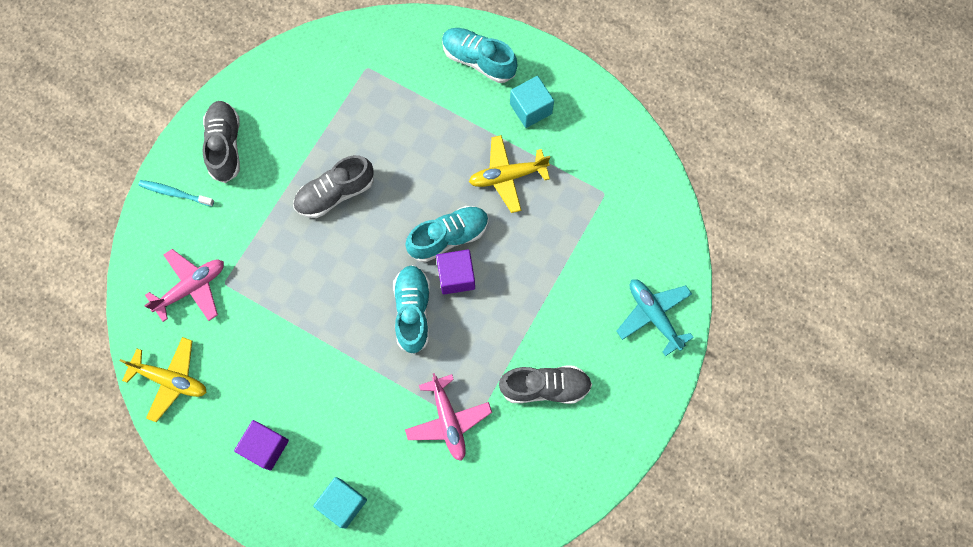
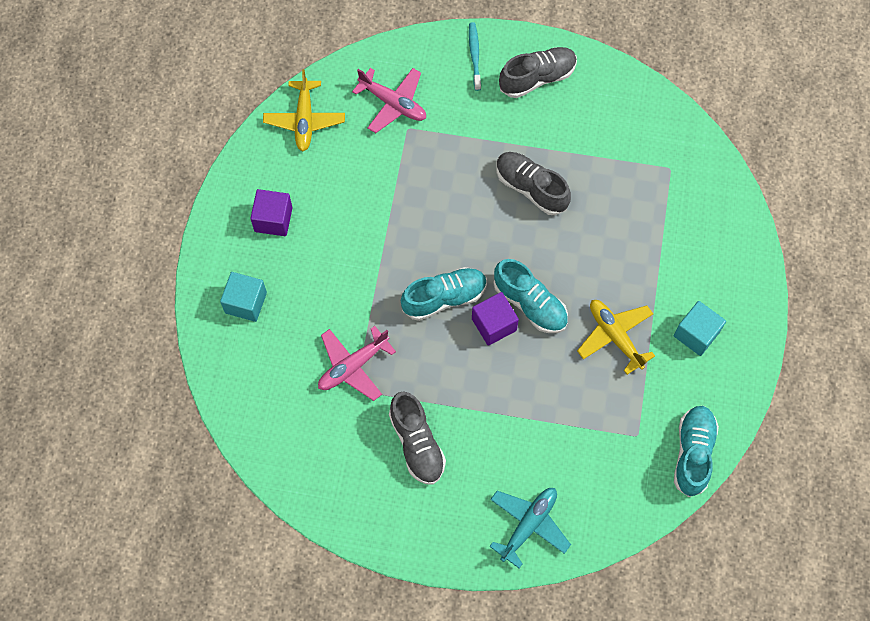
camera: 70 degrees right, 5 degrees down
turquoise shoe [442,28,517,83] -> turquoise shoe moved to [674,406,719,497]

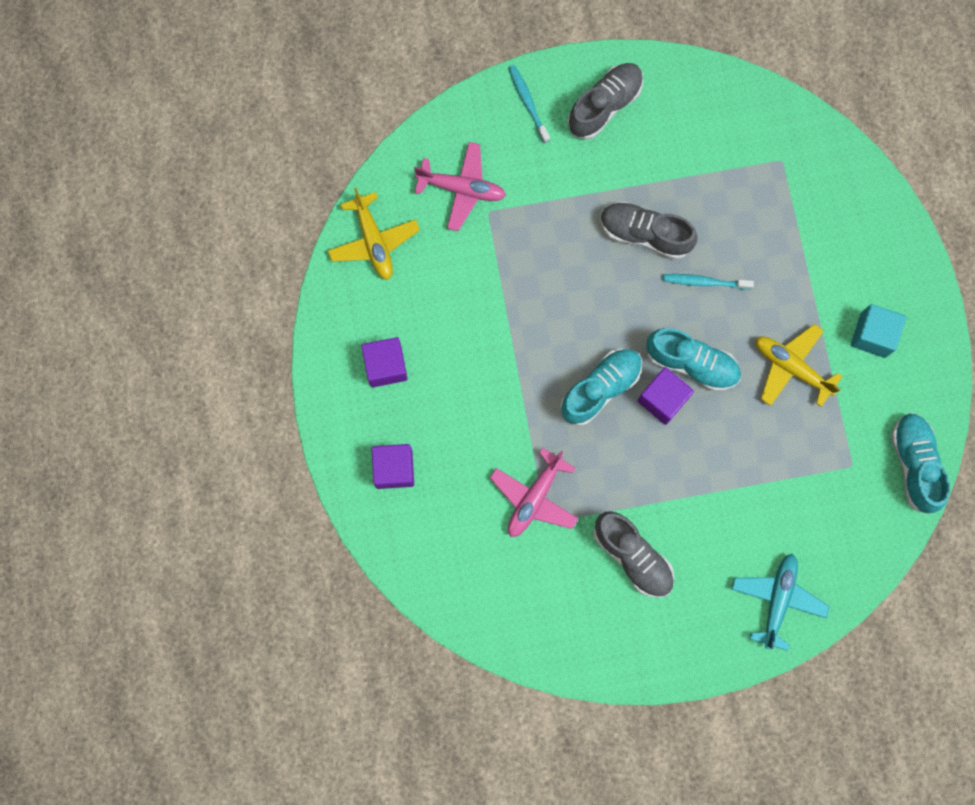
camera: 20 degrees left, 10 degrees up
turquoise cube [220,272,267,322] -> purple cube [372,444,414,489]
none -> turquoise toothbrush [663,274,754,290]

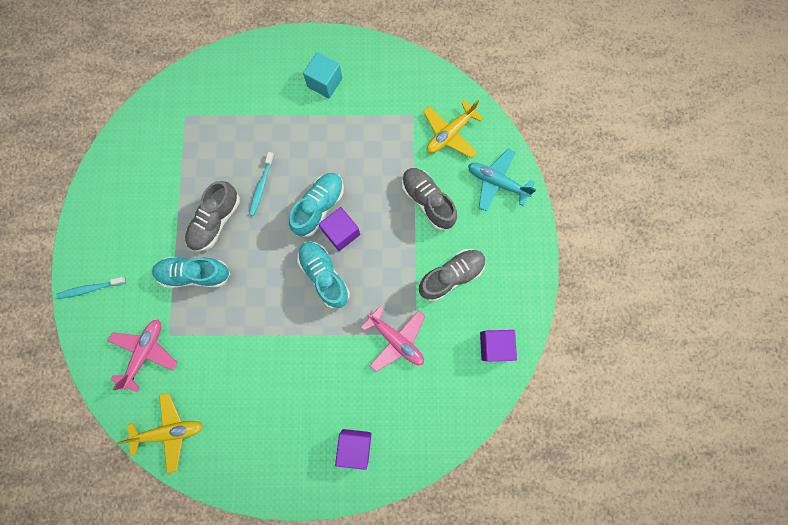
camera: 80 degrees left, 0 degrees up
purple cube [361,337,408,387] -> purple cube moved to [480,330,517,361]
grey shoe [568,63,643,140] -> grey shoe moved to [402,168,457,230]
yellow plane [756,324,843,407] -> yellow plane moved to [423,100,484,158]
turquoise shoe [891,413,950,514] -> turquoise shoe moved to [152,257,230,288]

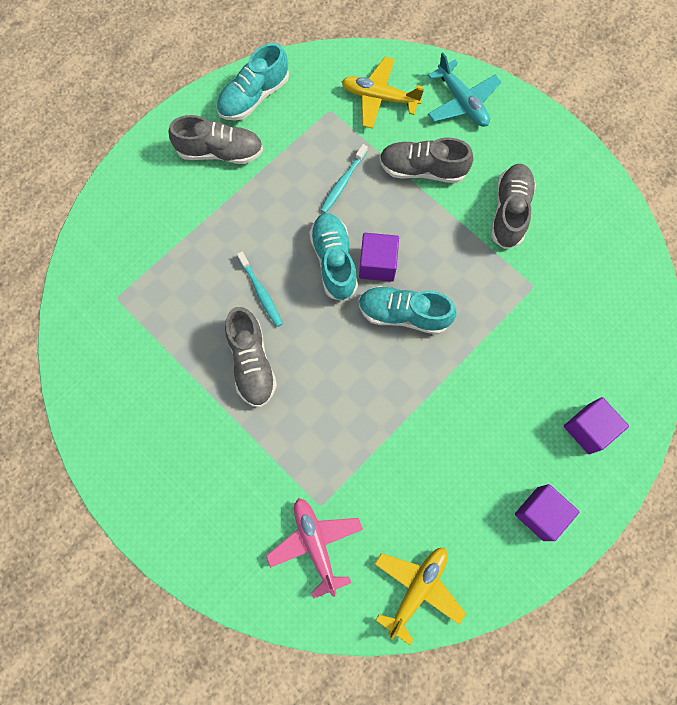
camera: 45 degrees left, 5 degrees down
turquoise toothbrush [56,277,126,299] -> turquoise toothbrush moved to [320,144,368,213]
turquoise shoe [152,257,230,288] -> turquoise shoe moved to [216,43,289,121]
turquoise cube [303,52,342,98] -> grey shoe [169,115,263,164]
pink plane [361,305,425,372] -> none
yellow plane [423,100,484,158] -> yellow plane turned 105 degrees clockwise [342,57,424,129]
turquoise plane [468,148,536,212] -> turquoise plane turned 105 degrees counterclockwise [428,52,501,127]
purple cube [480,330,517,361] -> purple cube moved to [515,484,579,541]

